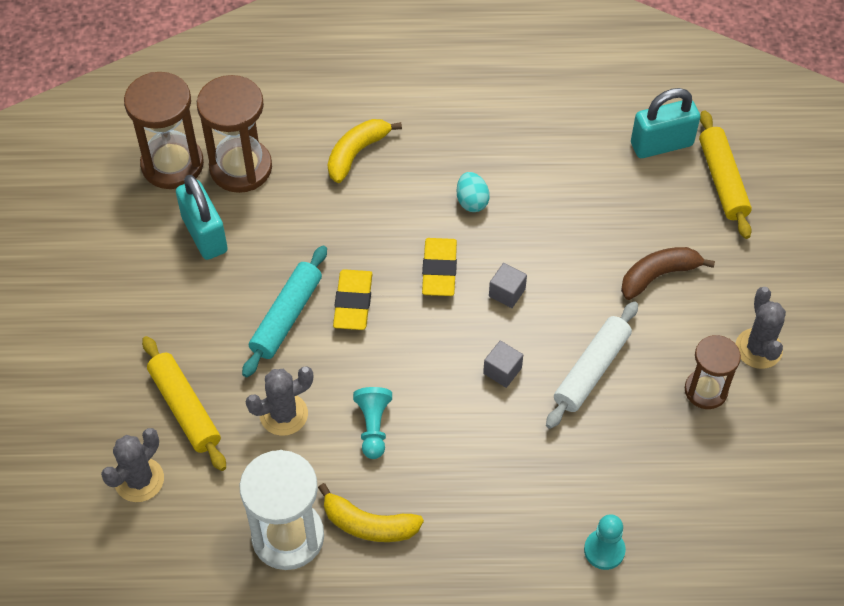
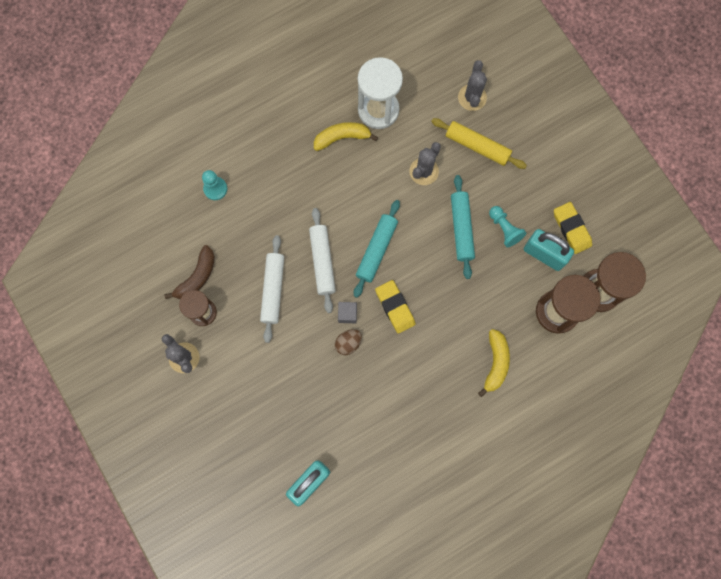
camera: 150 degrees right, 20 degrees up
yellow eraser [333,269,372,330] -> yellow eraser moved to [554,202,592,254]
turquoise pawn [353,387,392,459] -> turquoise pawn moved to [489,206,526,247]
turquoise egg [457,172,490,212] -> none
grey cube [483,341,523,388] -> white rolling pin [309,208,336,313]
brown banana [621,247,715,300] -> brown banana moved to [164,245,215,299]
yellow rolling pin [699,110,752,239] -> none
none -> brown egg [335,329,362,355]
none -> turquoise rolling pin [354,200,400,298]

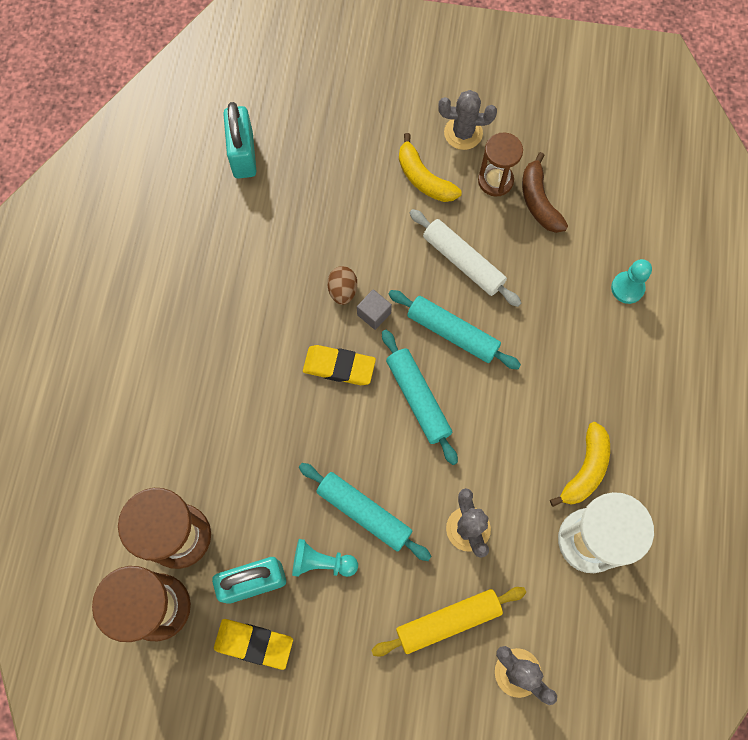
camera: 130 degrees right, 5 degrees down
white rolling pin [309,208,336,313] -> turquoise rolling pin [388,290,521,369]
yellow banana [478,329,510,397] -> yellow banana moved to [399,133,462,202]

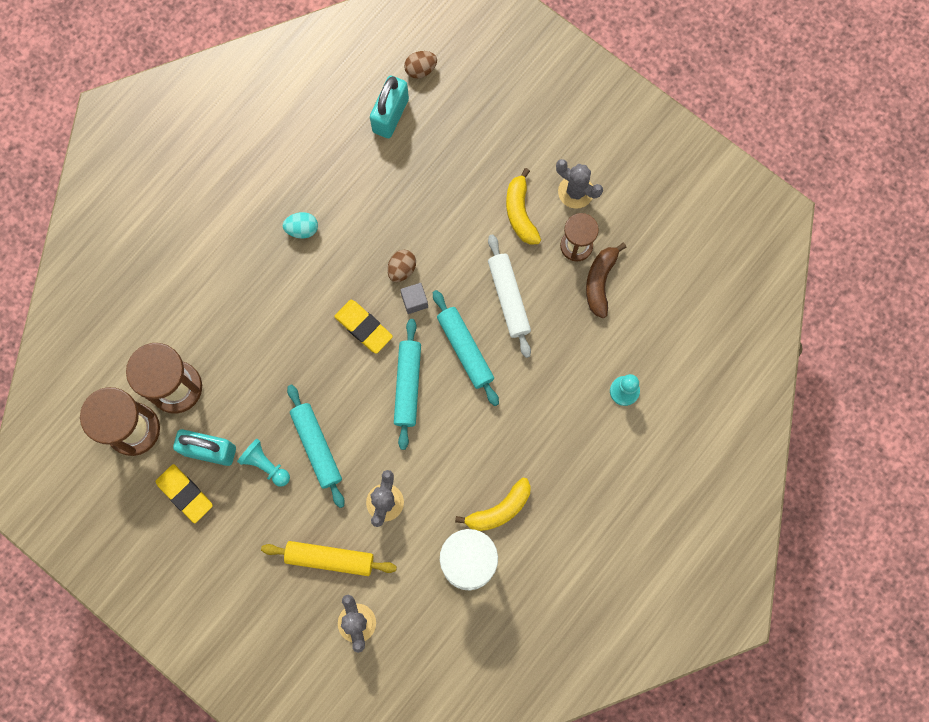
camera: 30 degrees right, 5 degrees up
none -> turquoise egg [283,212,318,239]
none -> brown egg [404,51,437,79]

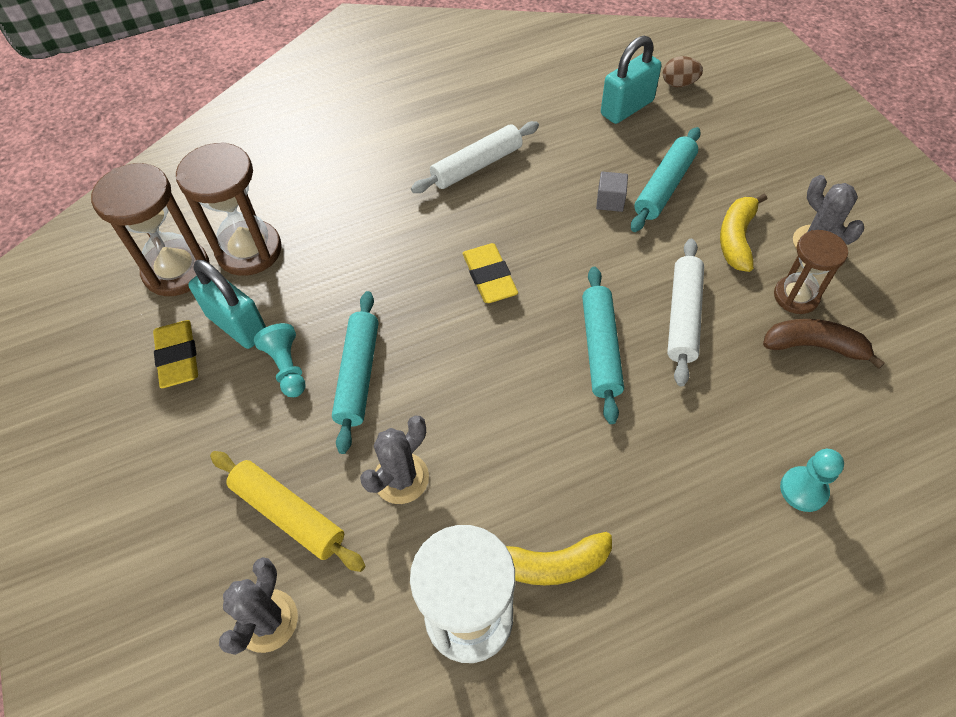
camera: 30 degrees right, 20 degrees down
turquoise egg [283,212,318,239] -> white rolling pin [411,121,539,193]
brown egg [388,250,416,282] -> none
turquoise rolling pin [394,319,421,450] -> turquoise rolling pin moved to [631,127,701,232]
grey cube [400,283,428,314] -> grey cube moved to [596,171,628,212]
brown banana [586,243,626,318] -> brown banana turned 60 degrees clockwise [763,319,885,369]

